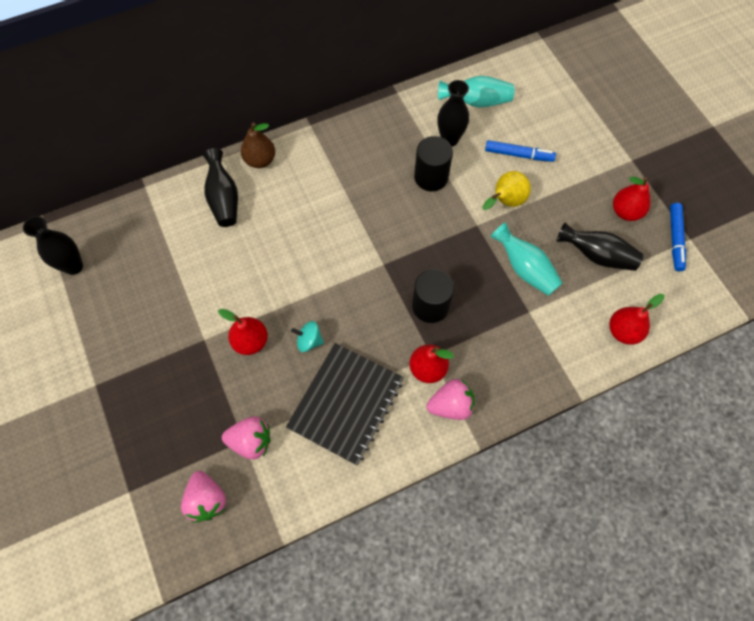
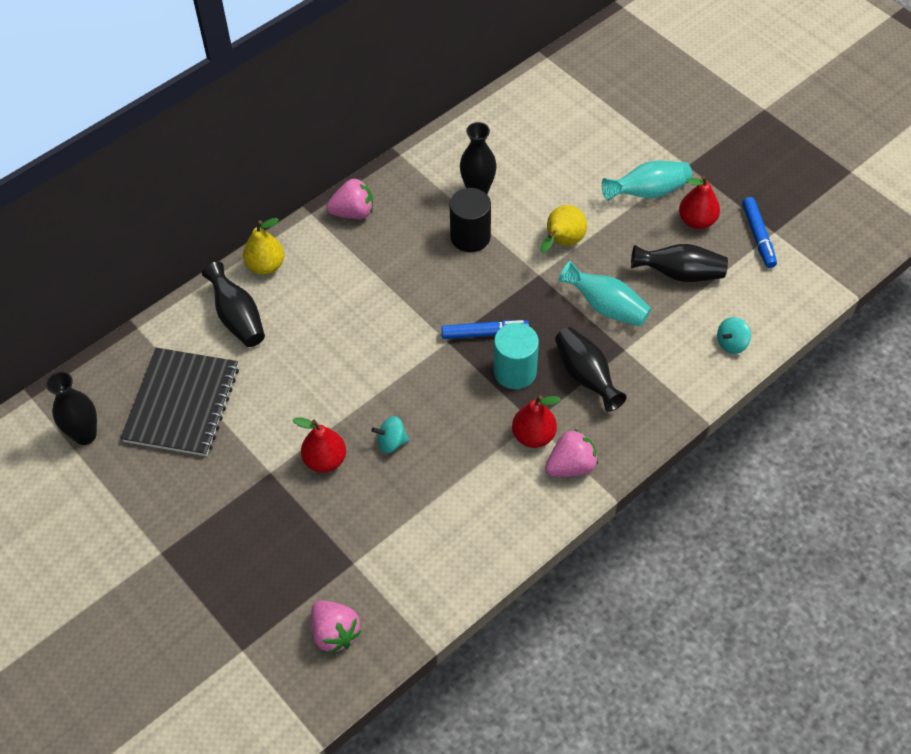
camera: 15 degrees left, 10 degrees down
pink strawberry [222,416,270,459] -> pink strawberry moved to [326,179,373,219]
brown pear [241,123,275,168] -> yellow pear [243,218,284,275]
black notebook [286,343,404,465] -> black notebook moved to [121,348,239,456]
black cylinder [412,269,454,323] -> turquoise cylinder [494,323,539,389]
turquoise vase [438,76,514,107] -> turquoise vase moved to [602,161,692,201]
blue marker [485,140,556,162] -> blue marker moved to [441,320,529,339]
red pear [610,294,664,345] -> turquoise spinning top [717,317,751,354]
none -> black vase [555,327,627,411]

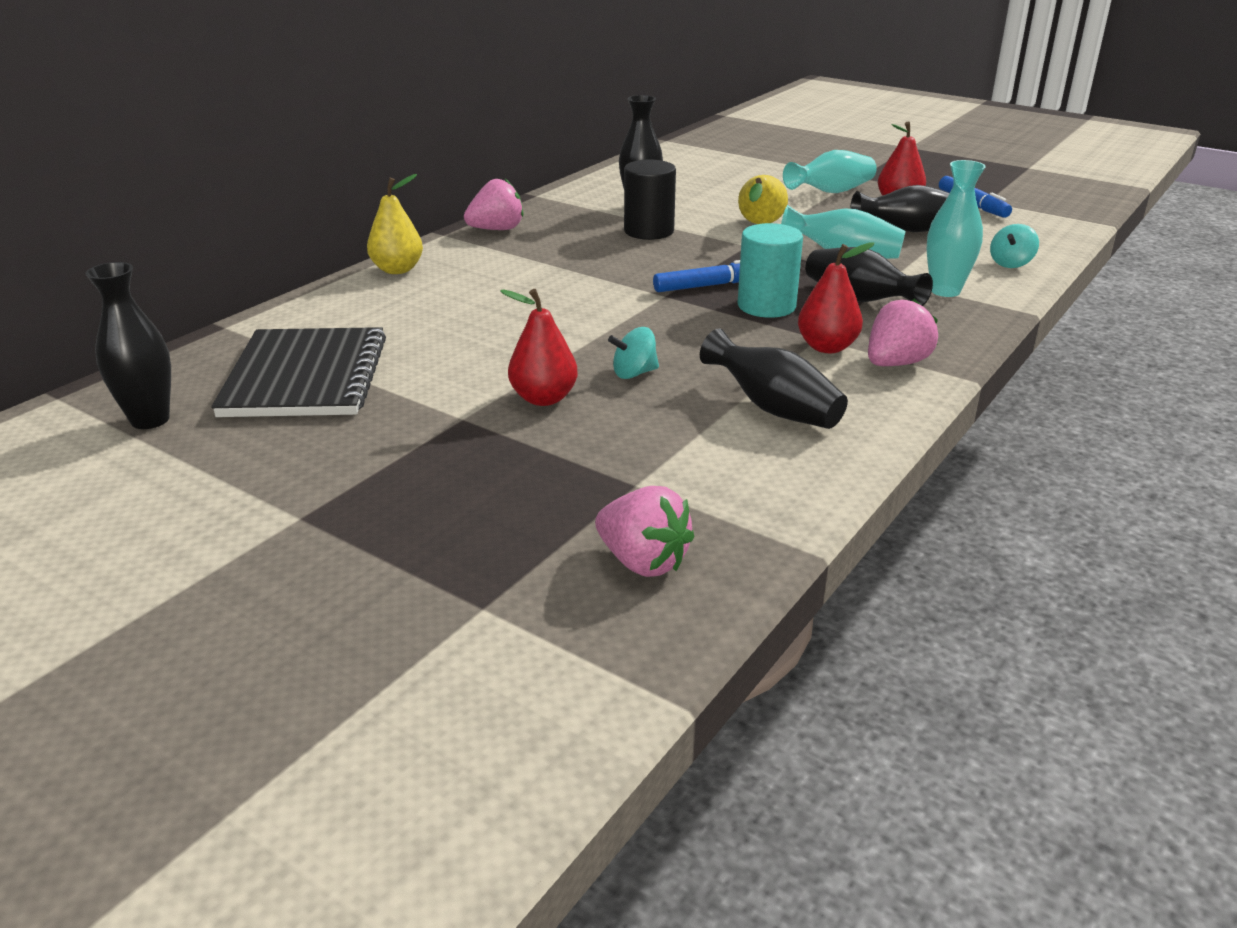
camera: 15 degrees left, 25 degrees down
black vase [202,262,265,347] -> black vase moved to [700,328,848,429]
none -> turquoise vase [927,160,986,297]

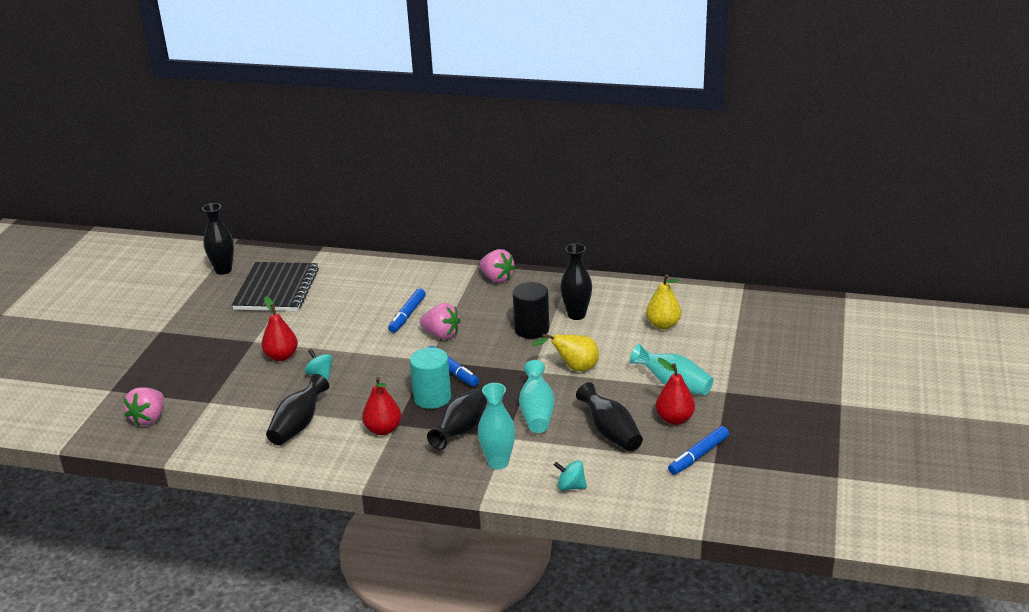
camera: 70 degrees right, 0 degrees up
black notebook [211,327,386,417] -> black notebook turned 60 degrees counterclockwise [232,262,319,311]
yellow pear [367,174,423,274] -> yellow pear moved to [646,274,681,329]
pink strawberry [868,299,938,366] -> pink strawberry moved to [420,303,461,339]
none -> blue marker [388,288,426,333]

